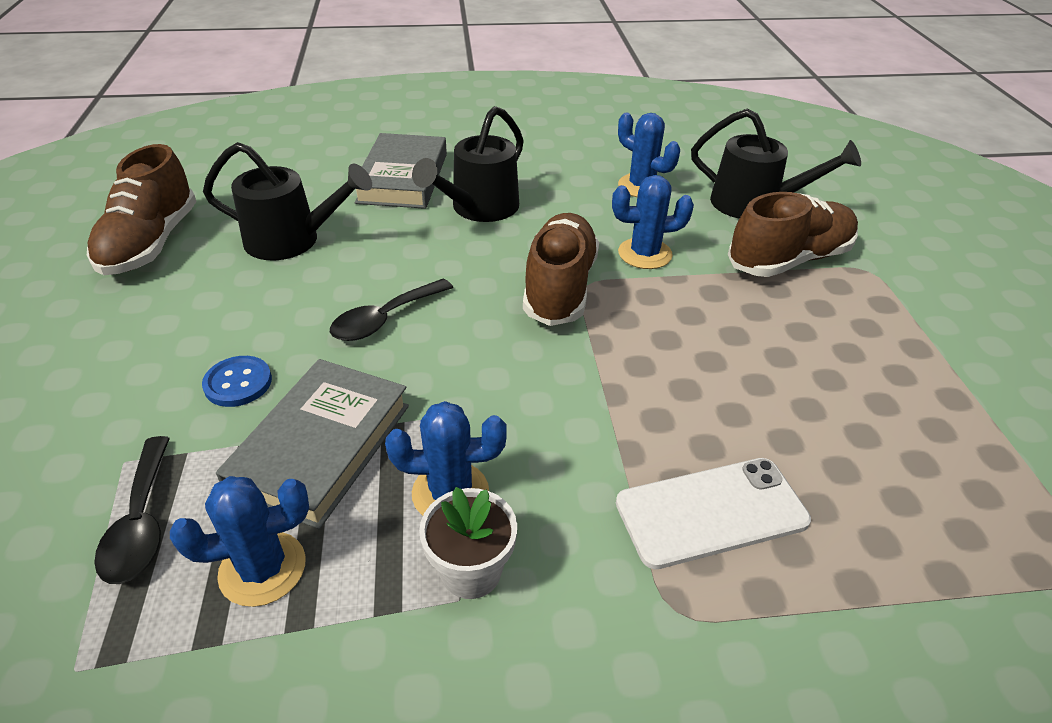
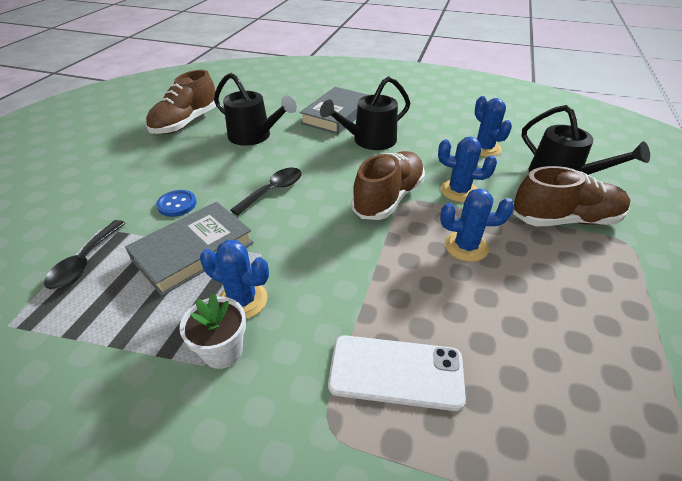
camera: 25 degrees right, 0 degrees up
blue cactus [170,476,309,607] -> blue cactus moved to [440,188,514,262]
black spoon [330,279,453,341] -> black spoon turned 150 degrees clockwise [230,168,302,215]

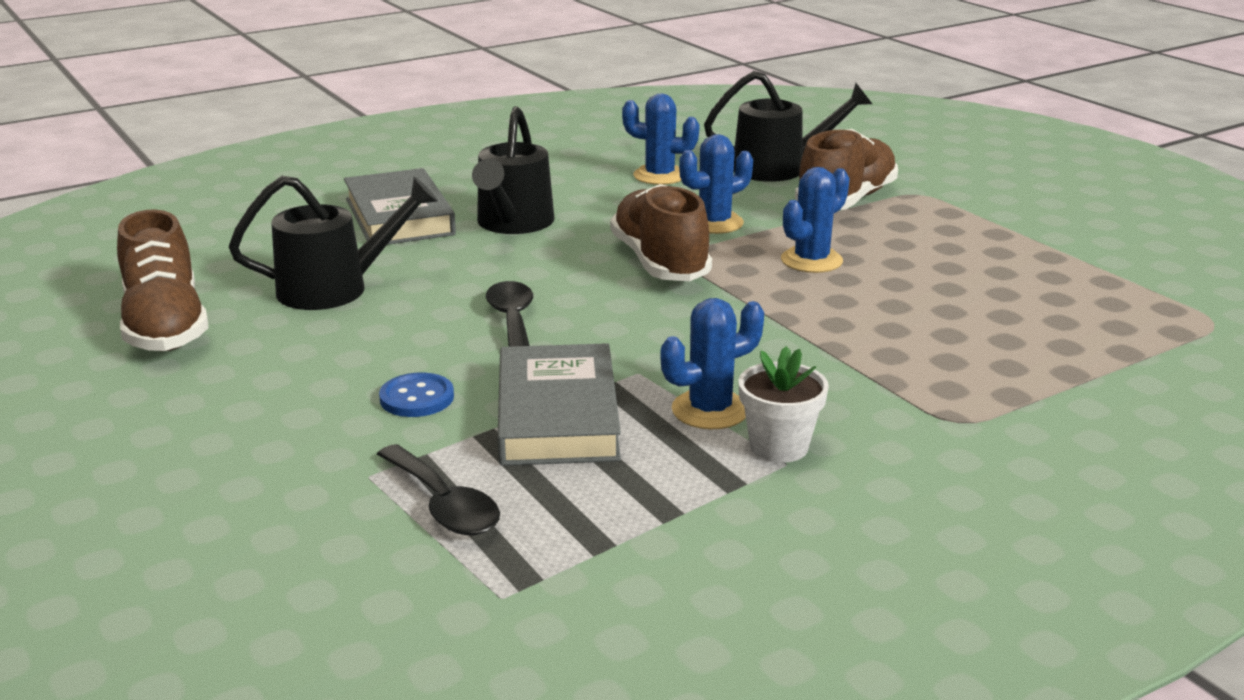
camera: 50 degrees left, 15 degrees down
white phone [328,335,466,411] -> none

